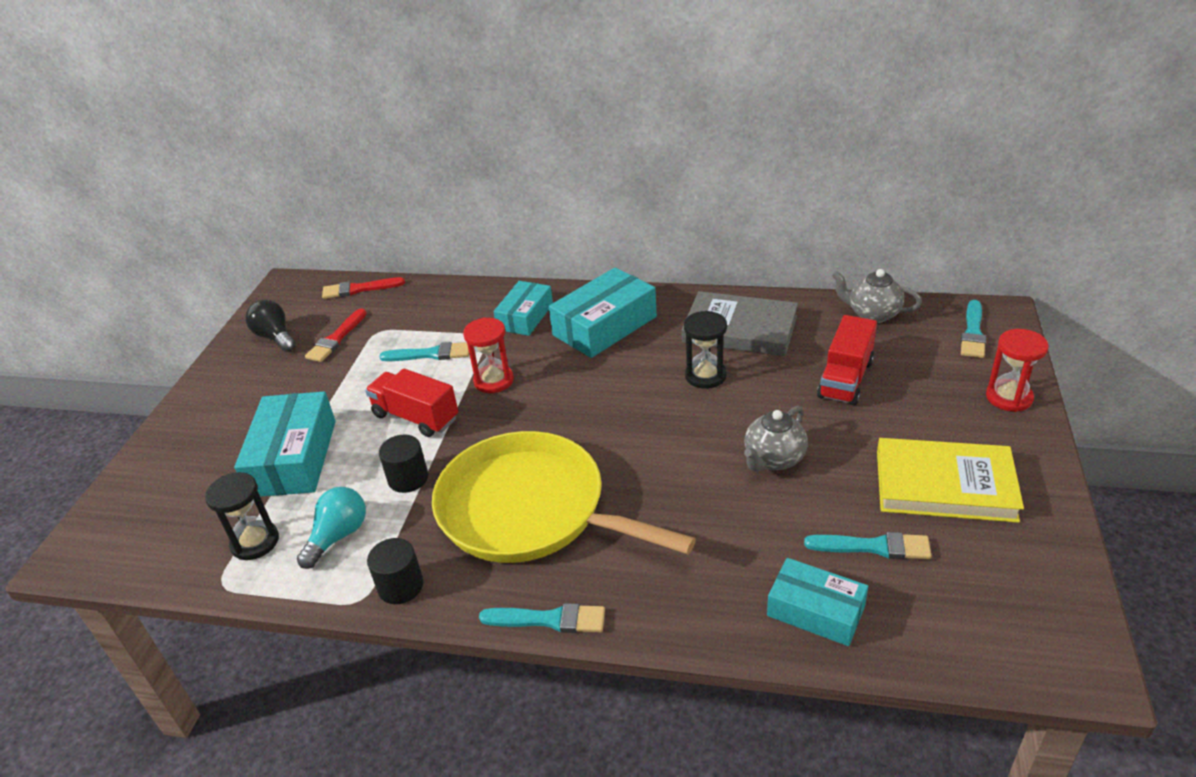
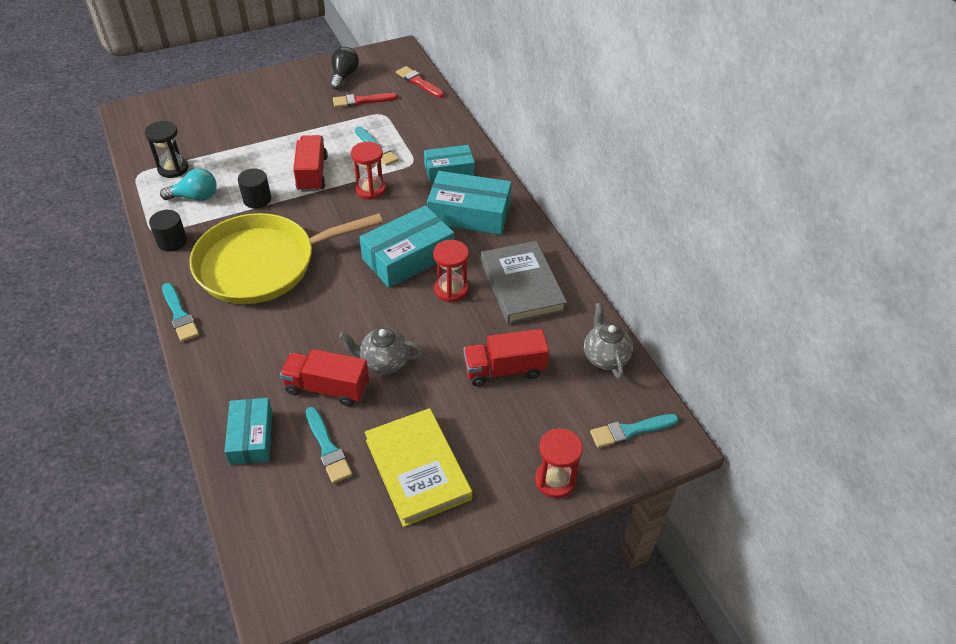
camera: 50 degrees right, 10 degrees up
turquoise box [234,391,336,497] -> turquoise box moved to [359,205,454,288]
yellow pan [432,431,696,563] -> yellow pan turned 105 degrees counterclockwise [189,213,383,304]
black hourglass [684,311,727,389] -> red hourglass [433,240,469,302]
none -> red truck [280,349,369,406]

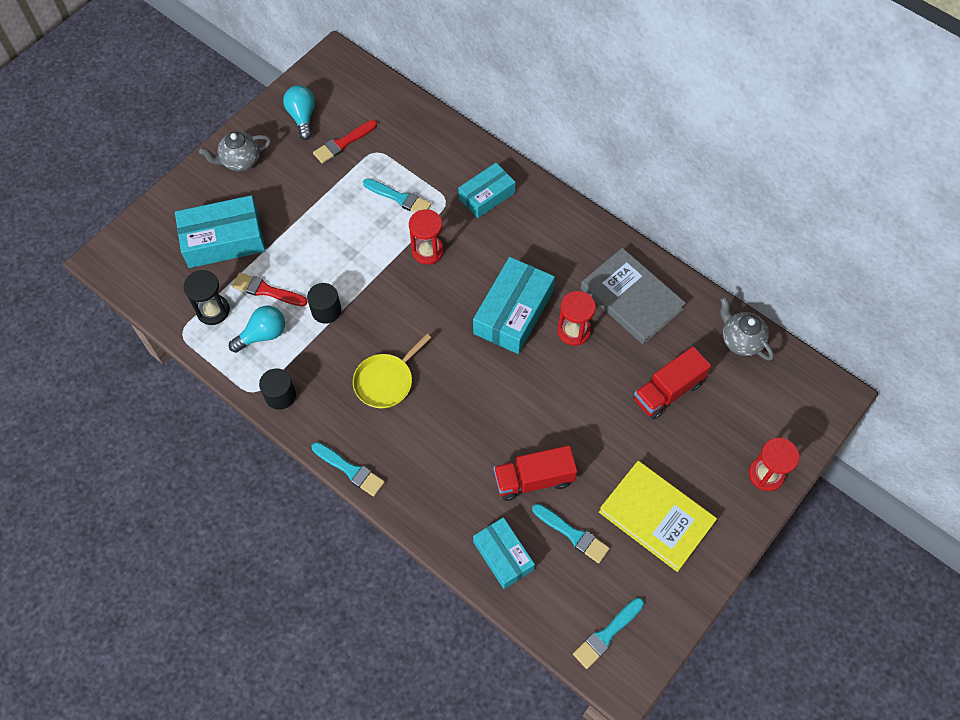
camera: 25 degrees left, 15 degrees up
yellow pan [189,213,383,304] -> yellow pan [353,334,431,408], size x0.48
red truck [293,135,328,192] -> none
black light bulb [330,47,359,90] -> turquoise light bulb [283,85,315,140]
grey teapot [339,328,425,374] -> grey teapot moved to [199,131,271,171]
red brush [396,66,444,98] -> red brush moved to [232,273,308,306]
turquoise box [427,171,512,235] -> turquoise box moved to [175,195,266,268]
turquoise brush [590,414,679,448] -> turquoise brush moved to [573,598,644,669]

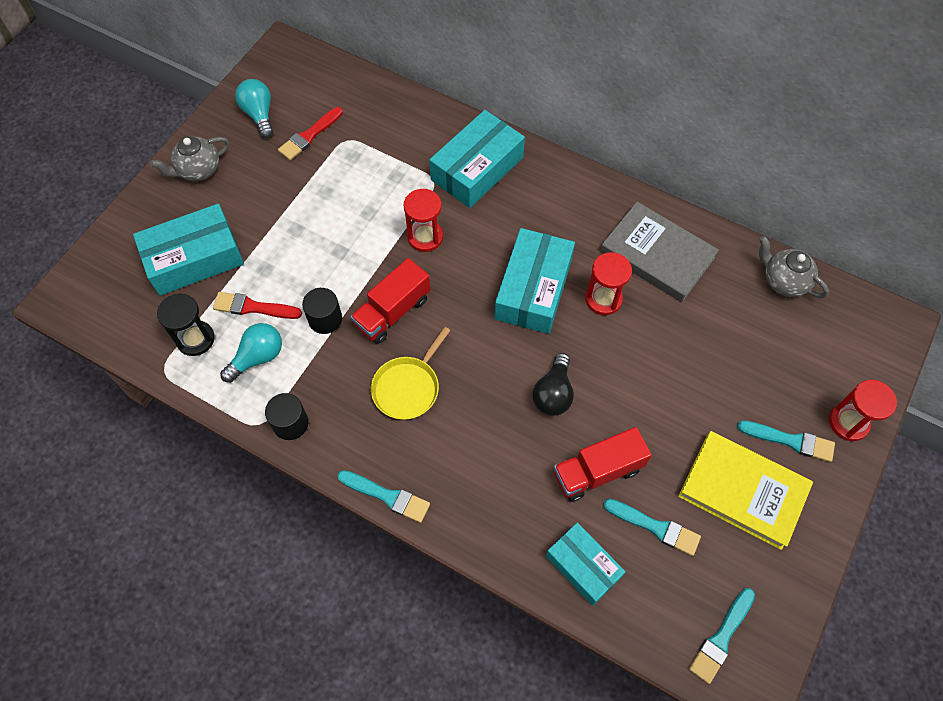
camera: 10 degrees left, 0 degrees up
turquoise brush [363,178,431,213] -> turquoise brush moved to [737,421,835,462]
turquoise box [459,163,516,218] -> turquoise box [429,110,525,208], size x1.56
red truck [633,346,711,419] -> red truck moved to [350,258,431,344]
none -> black light bulb [532,353,574,416]

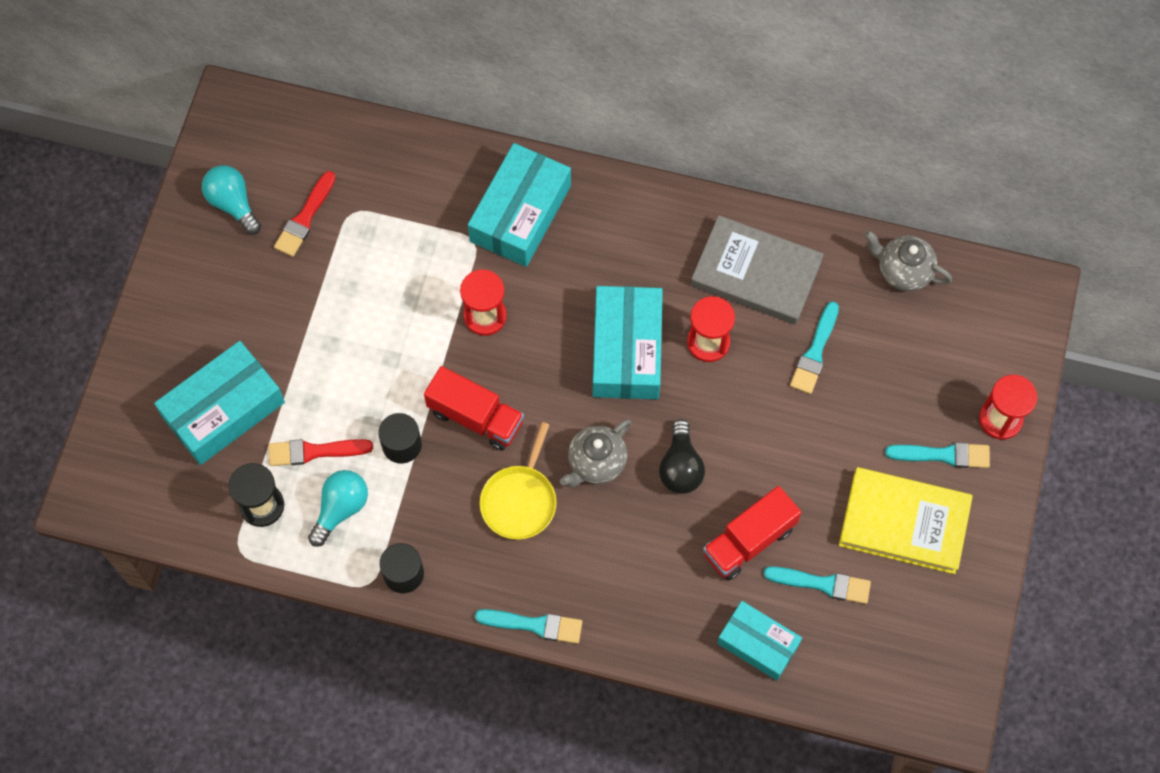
camera: 15 degrees left, 5 degrees up
grey teapot [150,136,230,181] -> grey teapot moved to [560,419,632,487]
red truck [350,258,431,344] -> red truck turned 90 degrees counterclockwise [424,366,524,451]
turquoise brush [689,588,755,684] -> turquoise brush moved to [790,301,839,394]

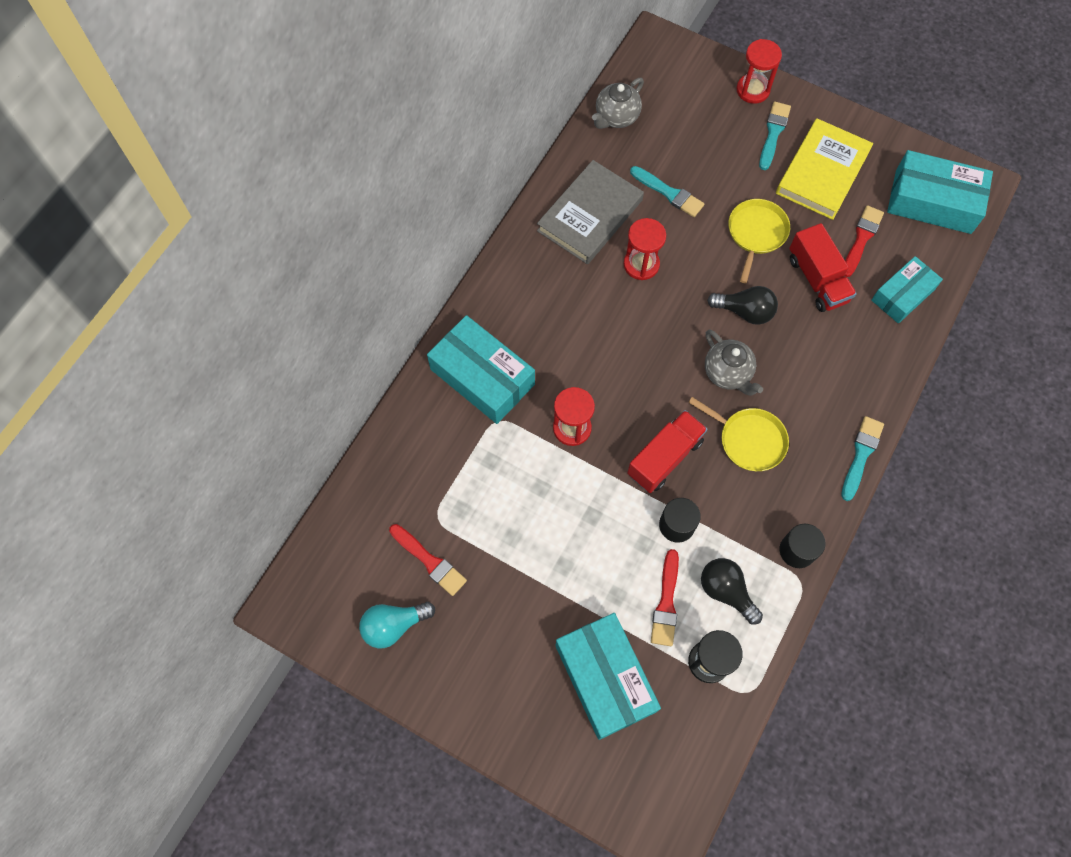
camera: 75 degrees left, 0 degrees up
turquoise light bulb [308,470,368,547] -> black light bulb [701,558,763,625]
turquoise box [592,286,663,399] -> turquoise box moved to [887,150,993,234]
turquoise brush [763,566,871,604] -> red brush [844,205,884,277]
none -> yellow pan [728,199,790,283]

